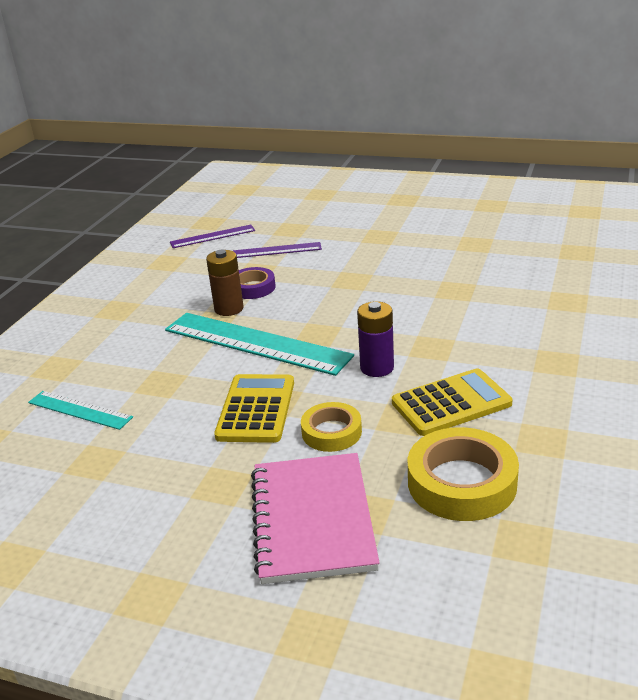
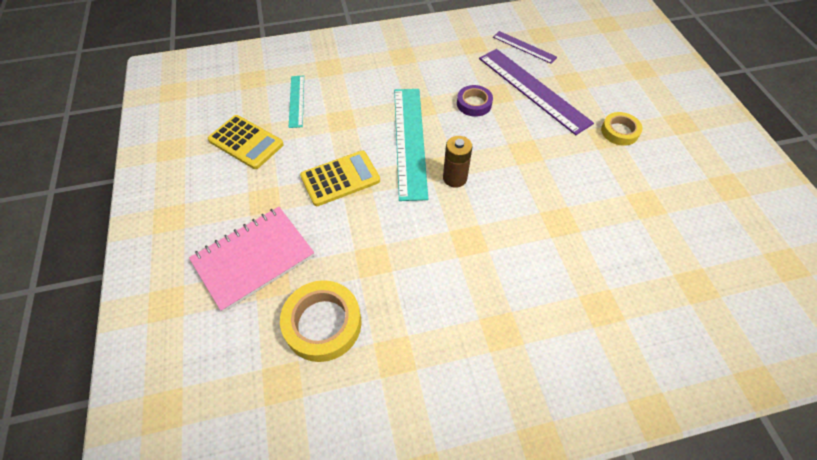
camera: 55 degrees right, 25 degrees up
brown battery [206,250,244,316] -> brown battery moved to [443,136,472,188]
purple ruler [233,242,322,258] -> purple ruler [479,49,594,135], size x1.89
yellow tape [301,402,362,452] -> yellow tape moved to [601,112,643,146]
purple battery [357,301,394,377] -> none
yellow calculator [392,369,512,436] -> yellow calculator moved to [208,115,284,169]

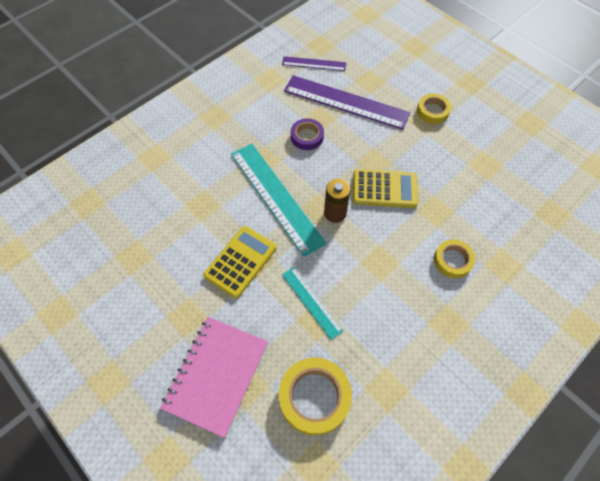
camera: 30 degrees left, 5 degrees up
yellow calculator [208,115,284,169] -> yellow calculator moved to [353,169,418,208]
turquoise ruler [289,75,304,128] -> turquoise ruler moved to [282,267,343,340]
none -> yellow tape [434,239,475,278]

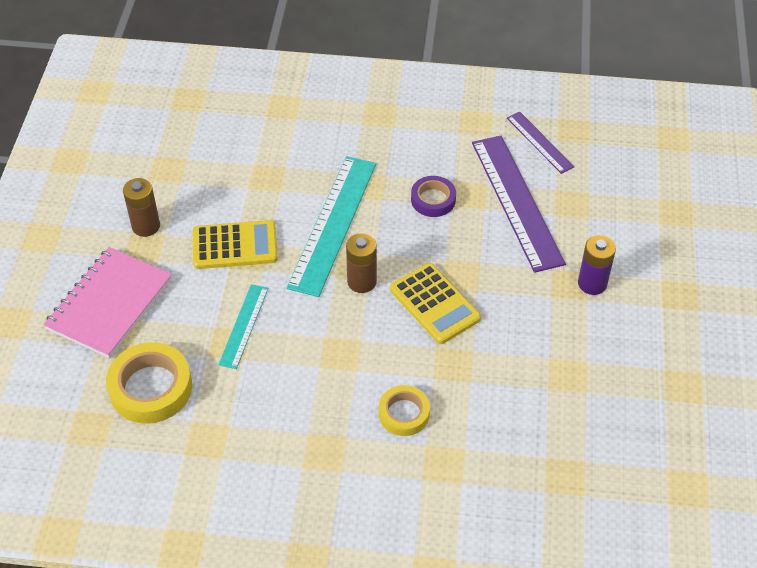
camera: 50 degrees right, 10 degrees down
pink notebook [160,317,268,438] -> pink notebook turned 45 degrees counterclockwise [43,247,172,358]
yellow tape [417,93,451,124] -> purple battery [578,235,616,295]
none -> brown battery [123,178,160,237]

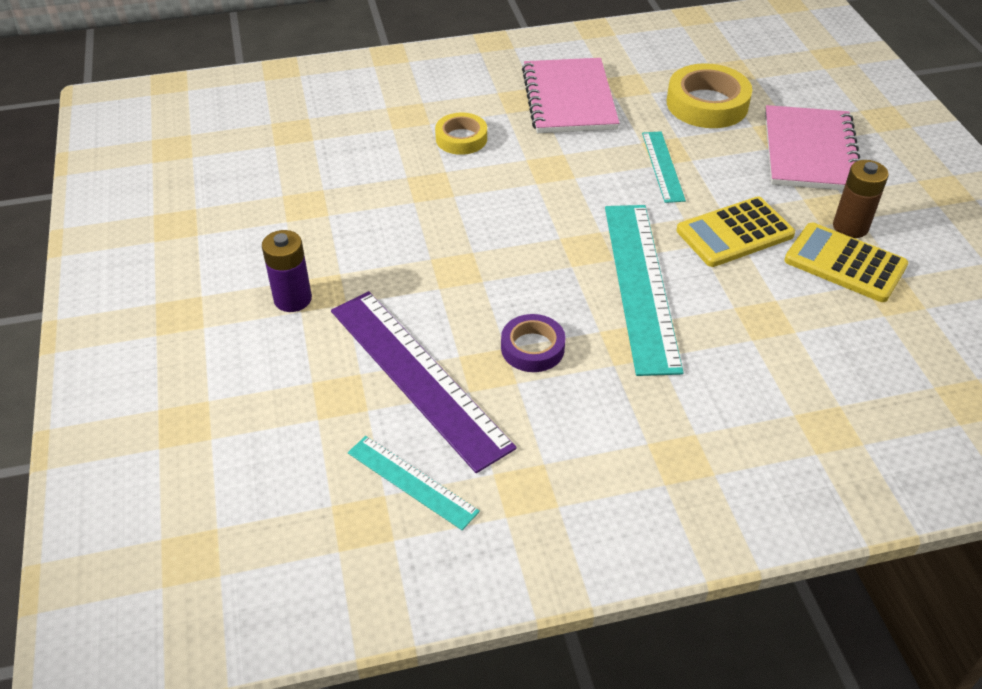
camera: 160 degrees right, 5 degrees down
brown battery [346,233,377,293] -> none
yellow calculator [390,263,481,344] -> yellow calculator moved to [784,223,908,302]
purple ruler [507,111,575,174] -> turquoise ruler [348,436,480,530]
none -> pink notebook [522,58,619,133]

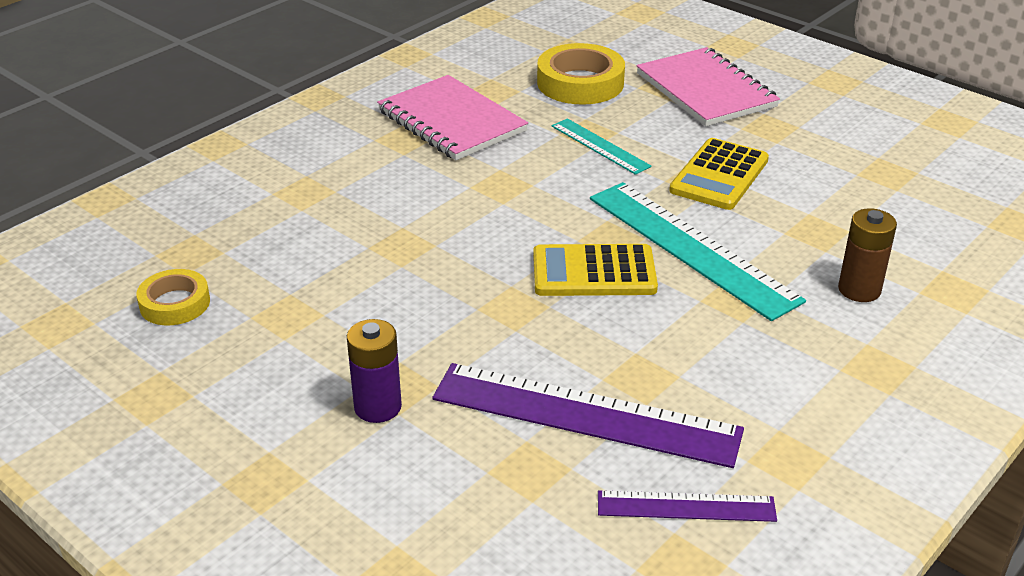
camera: 35 degrees left, 10 degrees down
turquoise ruler [348,436,480,530] -> purple ruler [598,490,777,522]
yellow tape [435,113,487,155] -> yellow tape moved to [136,269,210,325]
purple tape [501,314,565,372] -> none
yellow calculator [784,223,908,302] -> yellow calculator moved to [533,244,658,296]
brown battery [833,160,889,238] -> brown battery moved to [838,208,897,302]

